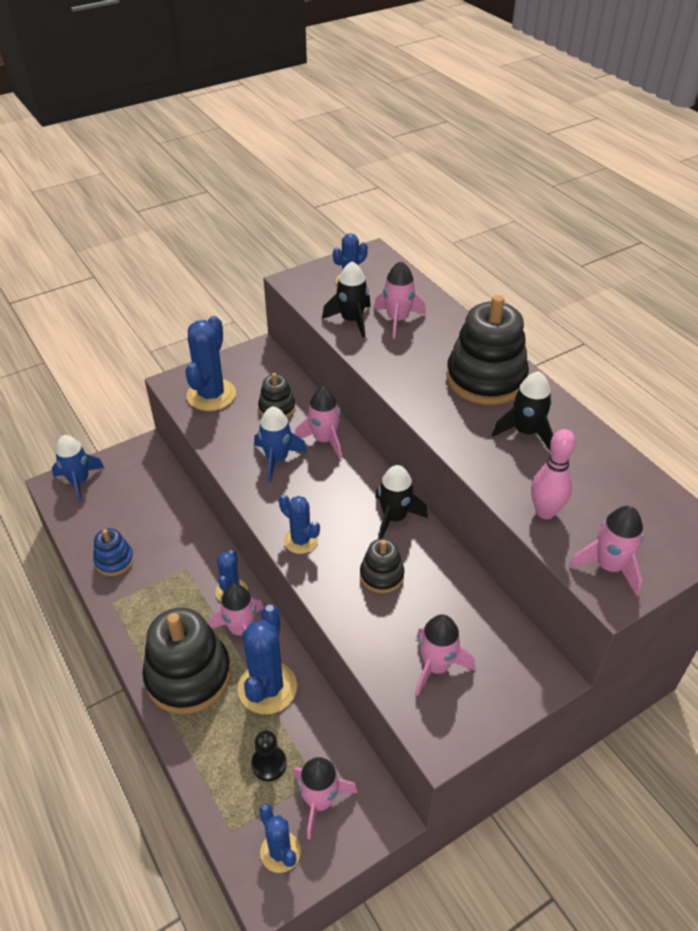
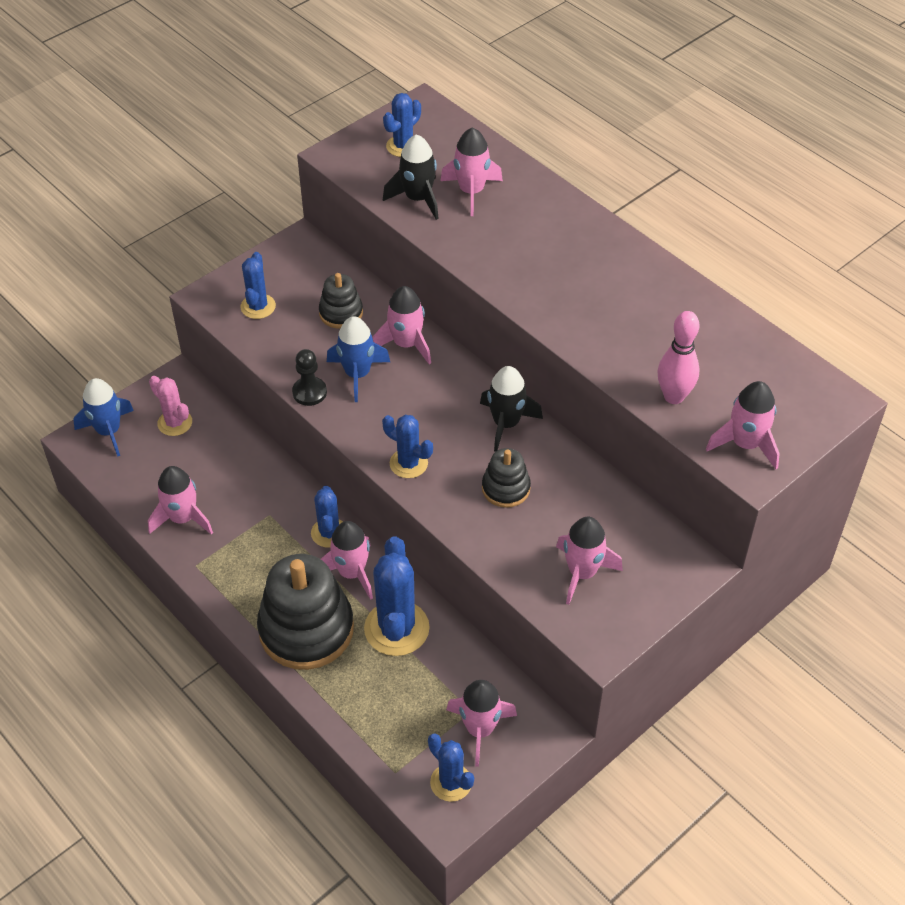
camera: 10 degrees left, 5 degrees up
blue stacking toy [93,528,134,576] -> pink rocket [148,466,213,535]
blue cactus [185,316,236,411] -> blue cactus [240,252,276,319], size x0.59
black pawn [251,730,287,781] -> black pawn moved to [292,349,327,406]
black stacking toy [446,295,529,405] -> none
black rocket [492,371,553,452] -> none
none -> pink cactus [149,376,192,436]

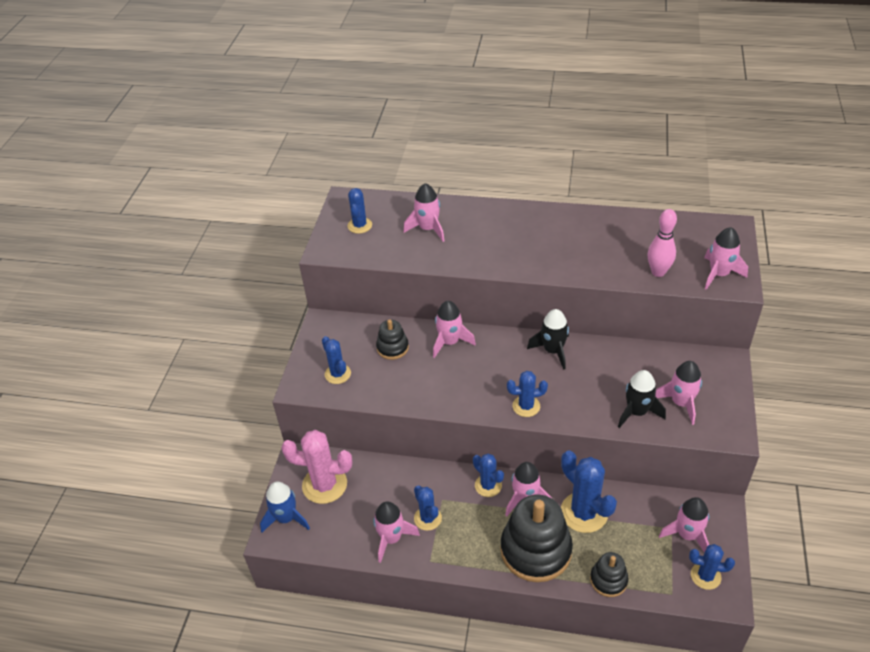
camera: 35 degrees left, 5 degrees down
pink cactus [149,376,192,436] -> pink cactus [281,430,352,504], size x1.68
black pawn [292,349,327,406] -> none
blue rocket [327,316,390,402] -> none
black rocket [383,134,439,220] -> black rocket moved to [618,370,666,428]
black stacking toy [482,448,531,508] -> black stacking toy moved to [590,552,629,597]
none -> blue cactus [414,485,442,531]

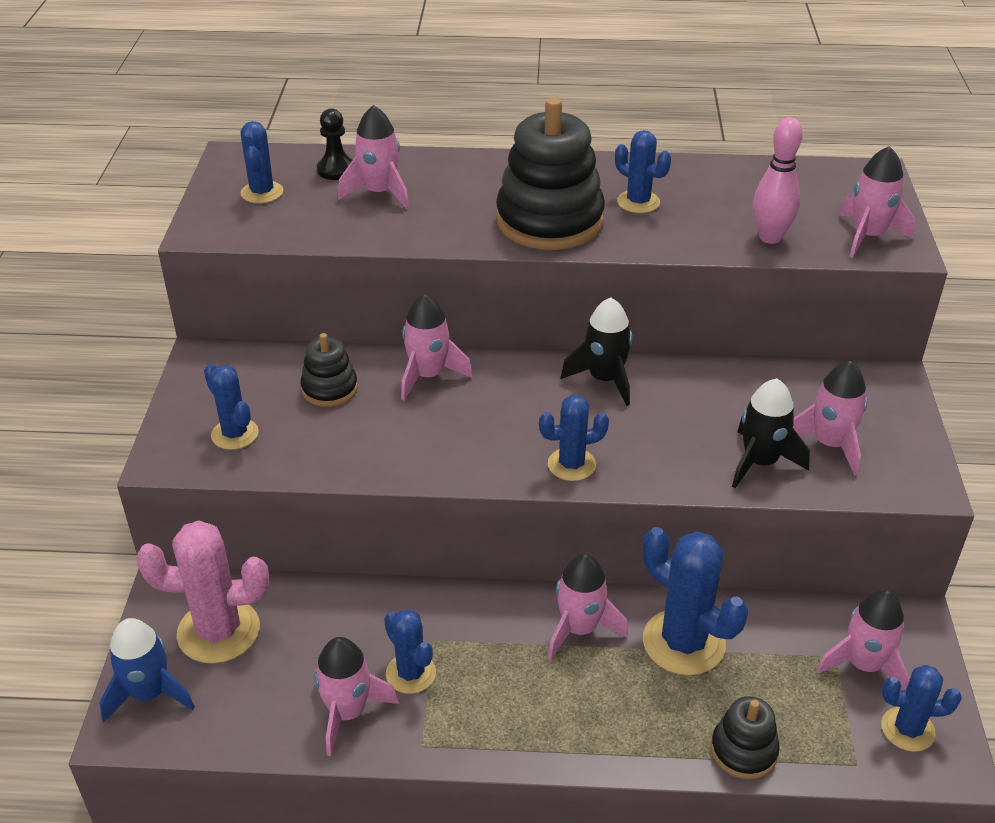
camera: 10 degrees left, 5 degrees down
blue cactus [473,454,504,497] -> blue cactus moved to [615,130,671,213]
black stacking toy [500,495,573,582] -> black stacking toy moved to [496,98,605,250]
none -> black pawn [317,108,353,180]

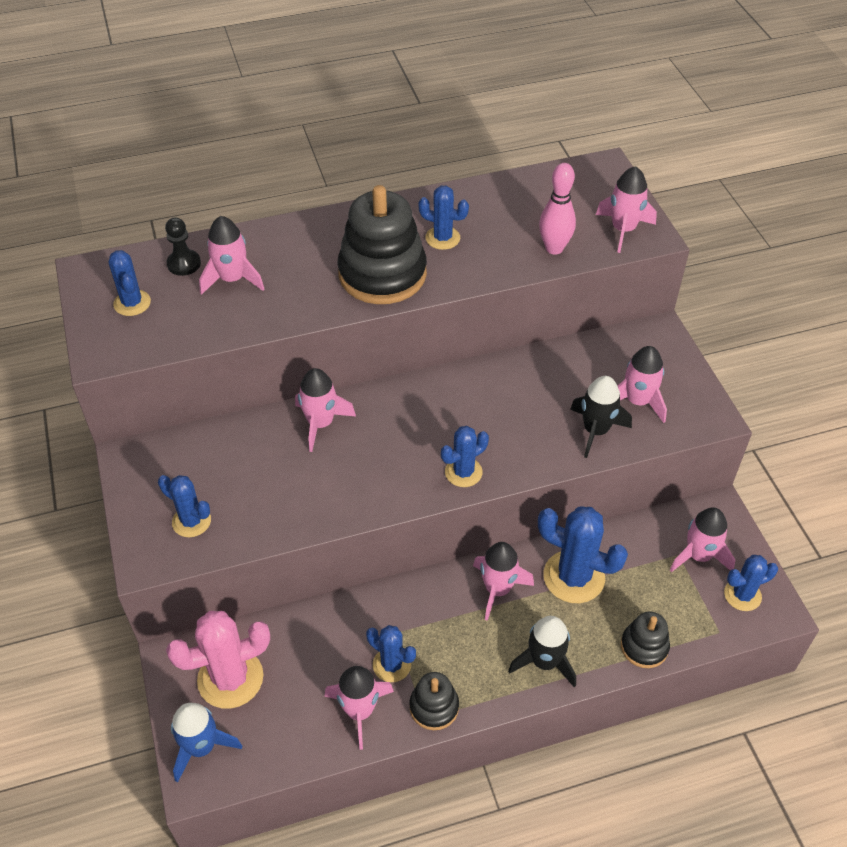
camera: 20 degrees left, 10 degrees up
black stacking toy [300,333,358,407] -> black stacking toy moved to [409,672,459,730]
black rocket [561,298,632,406] -> black rocket moved to [508,616,576,687]

